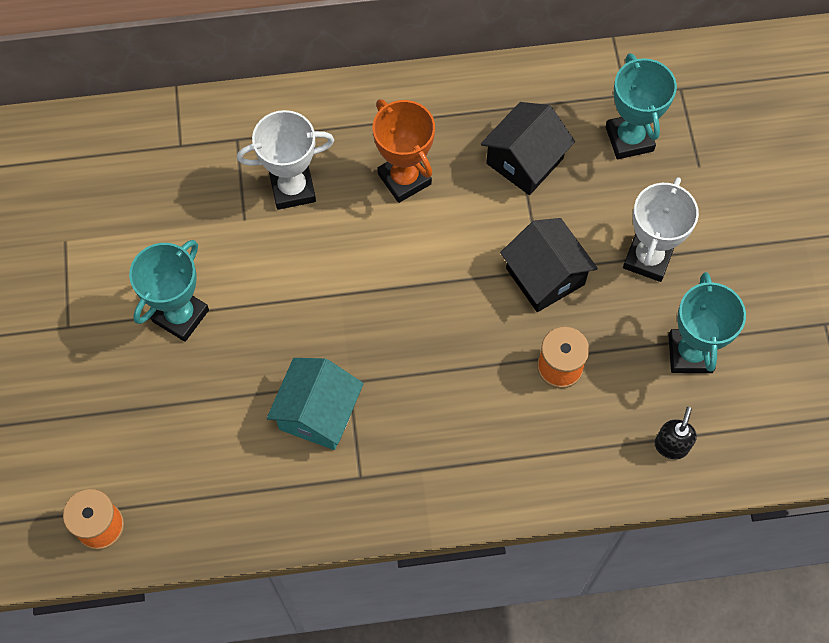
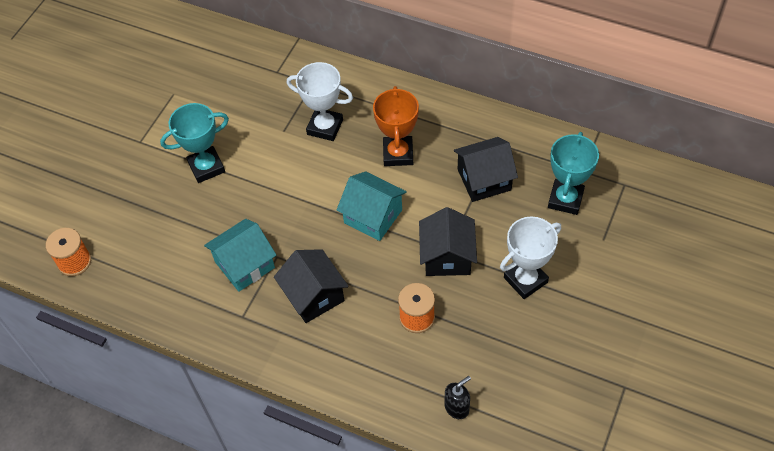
camera: 35 degrees right, 10 degrees down
turquoise trophy [669,272,746,373] -> none
none -> black house [274,249,349,323]
none -> turquoise house [337,171,407,241]

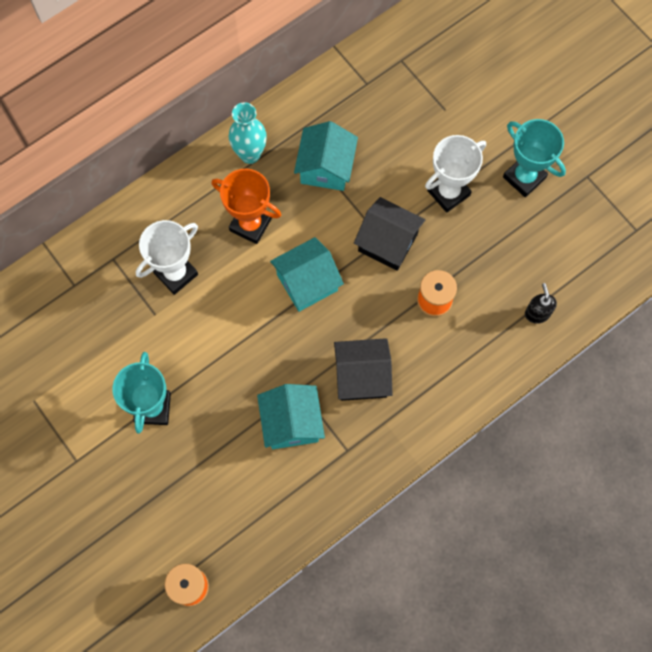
camera: 65 degrees left, 15 degrees up
black house [454,137,518,202] -> turquoise house [294,121,358,191]
white trophy [500,216,561,299] -> white trophy turned 60 degrees clockwise [425,135,486,213]
turquoise trophy [548,132,599,215] -> turquoise trophy moved to [503,119,566,197]
none -> turquoise vase [229,102,267,164]

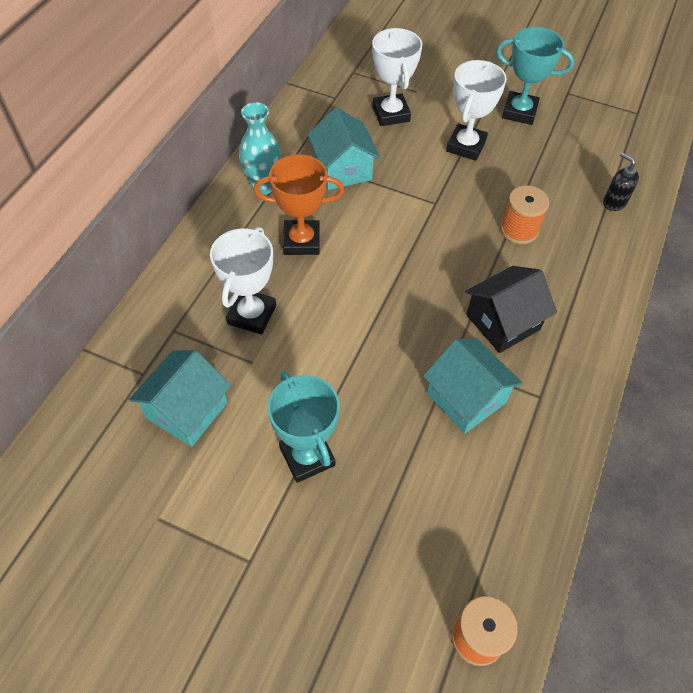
camera: 30 degrees left, 15 degrees down
turquoise house [270,237,344,312] -> turquoise house moved to [129,350,231,447]
black house [354,197,425,271] -> none
none -> white trophy [372,28,422,126]

